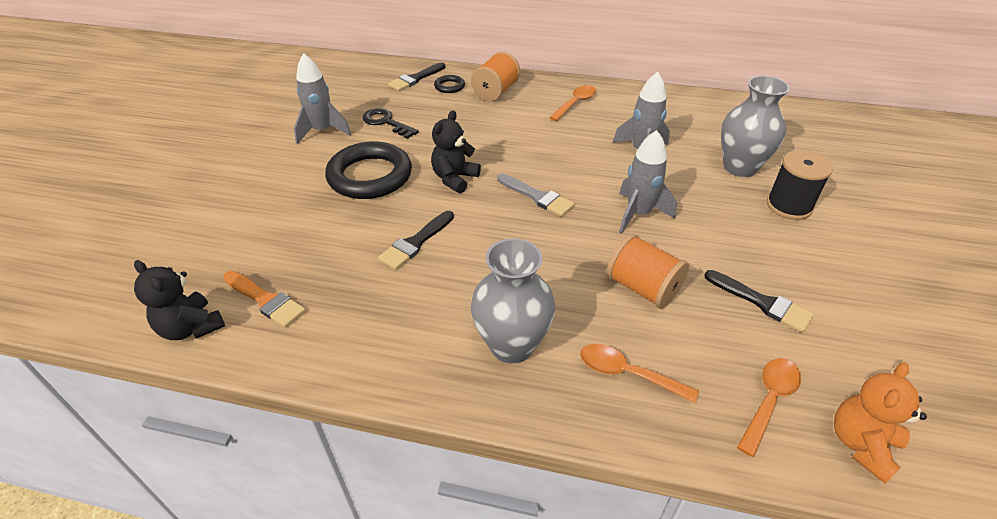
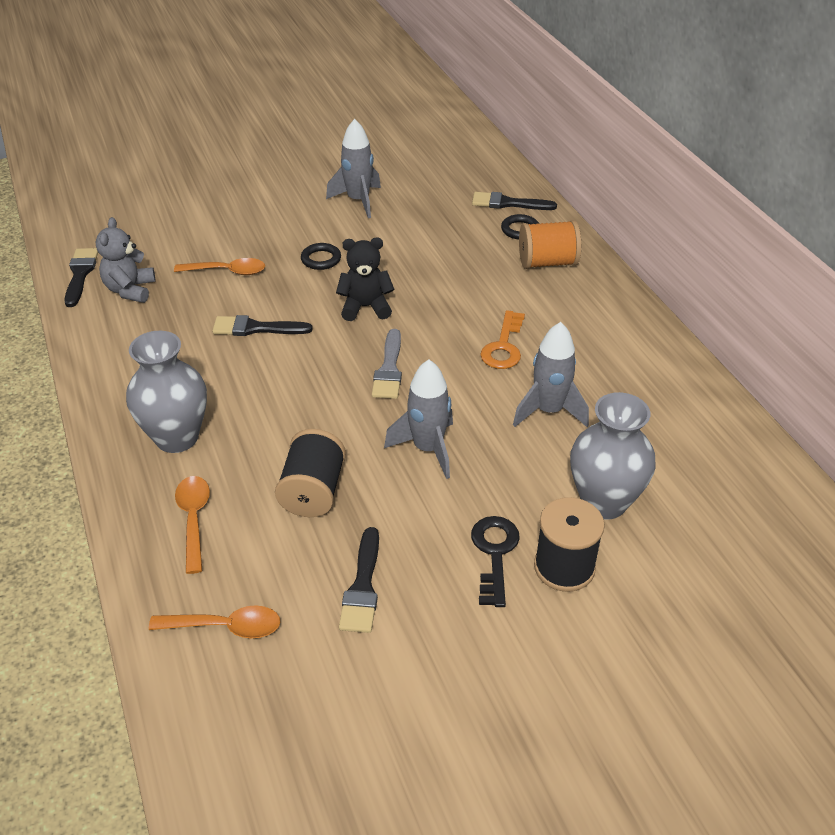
camera: 55 degrees right, 0 degrees up
black teddy bear [134,260,225,340] -> black brush [64,248,98,307]
orange brush [223,271,306,327] -> grey teddy bear [96,217,155,303]
black ring [325,142,412,199] -> black ring [301,243,341,270], size x0.45
black key [362,108,419,139] -> black key moved to [471,516,520,607]
orange spoon [549,85,596,121] -> orange spoon moved to [174,258,265,275]
orange spool [607,234,689,309] -> black spool [275,429,346,517]
orange teddy bear [834,362,927,483] -> none
none -> orange key [480,310,525,369]

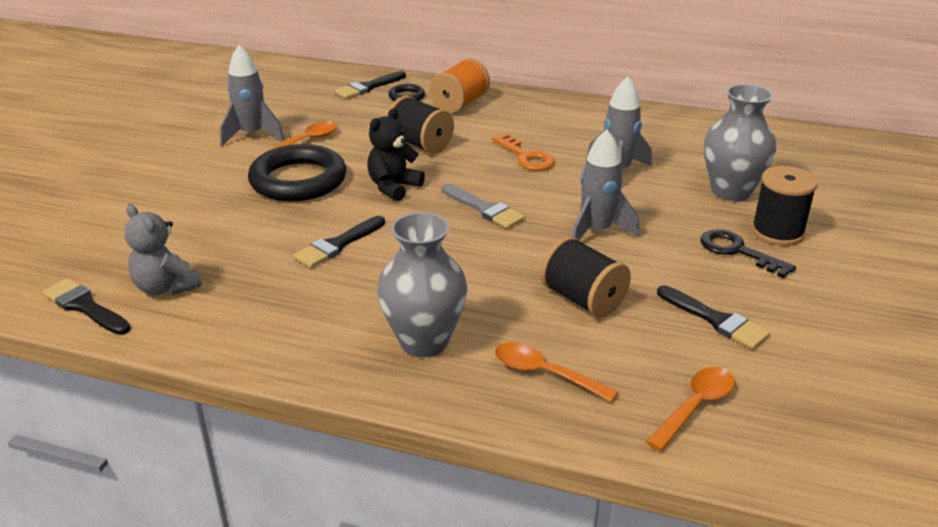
camera: 50 degrees left, 10 degrees down
orange spoon [174,258,265,275] -> orange spoon moved to [261,121,337,155]
black ring [301,243,341,270] -> black ring [248,144,346,201], size x2.24
none -> black spool [387,96,454,154]

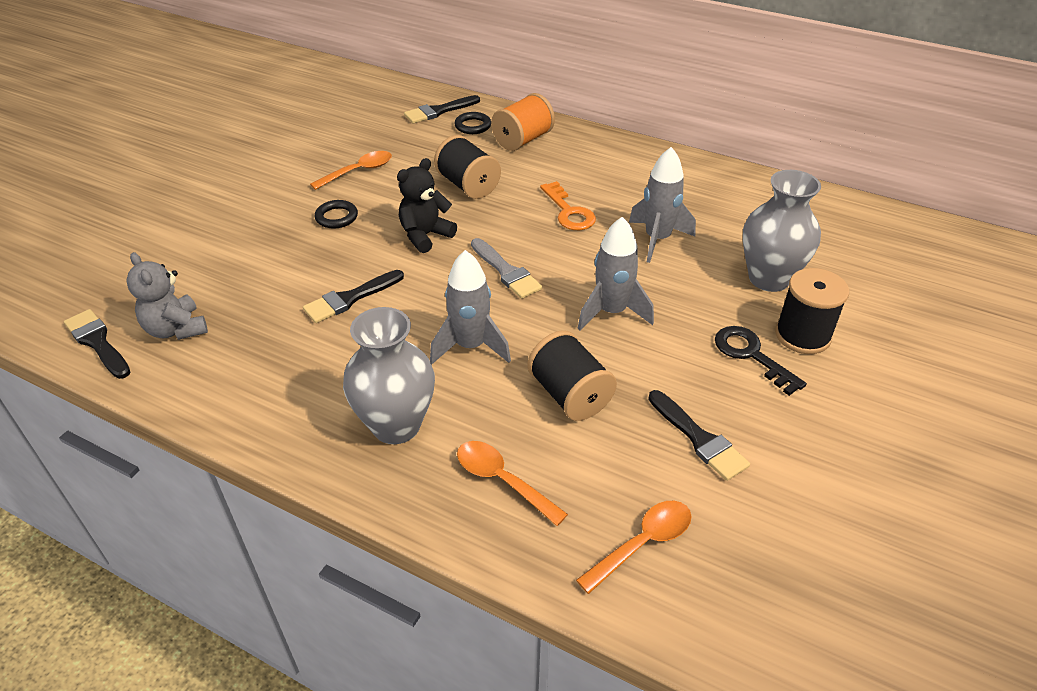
camera: 10 degrees right, 10 degrees up
grey rocket [220,45,284,146] -> grey rocket moved to [430,250,511,364]
black ring [248,144,346,201] -> black ring [314,200,358,229], size x0.45

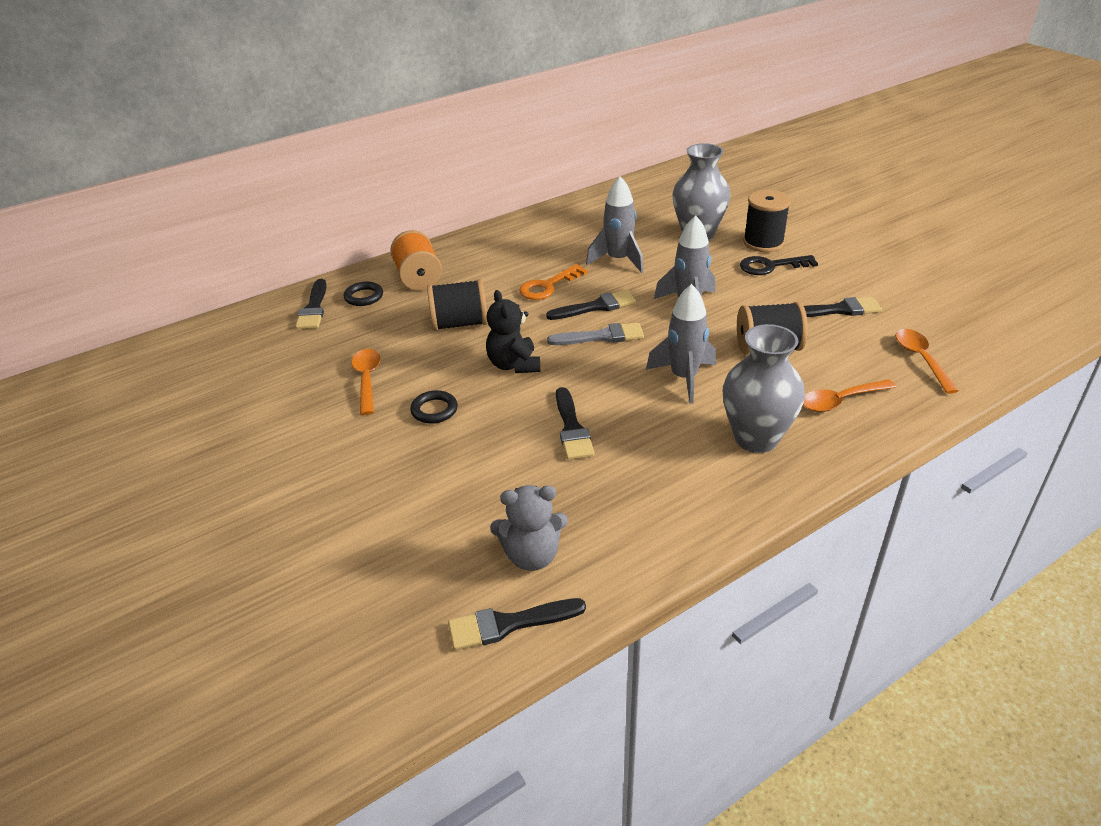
camera: 60 degrees left, 5 degrees down
orange key [540,181,596,230] -> orange key turned 135 degrees clockwise [519,264,588,300]
none -> black brush [546,290,636,320]

